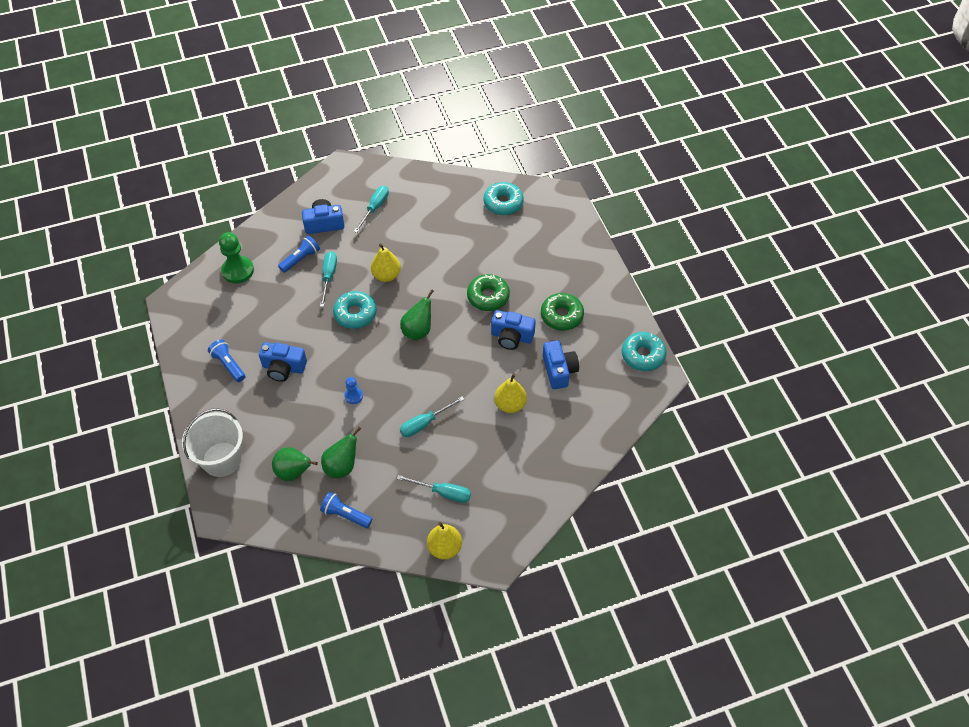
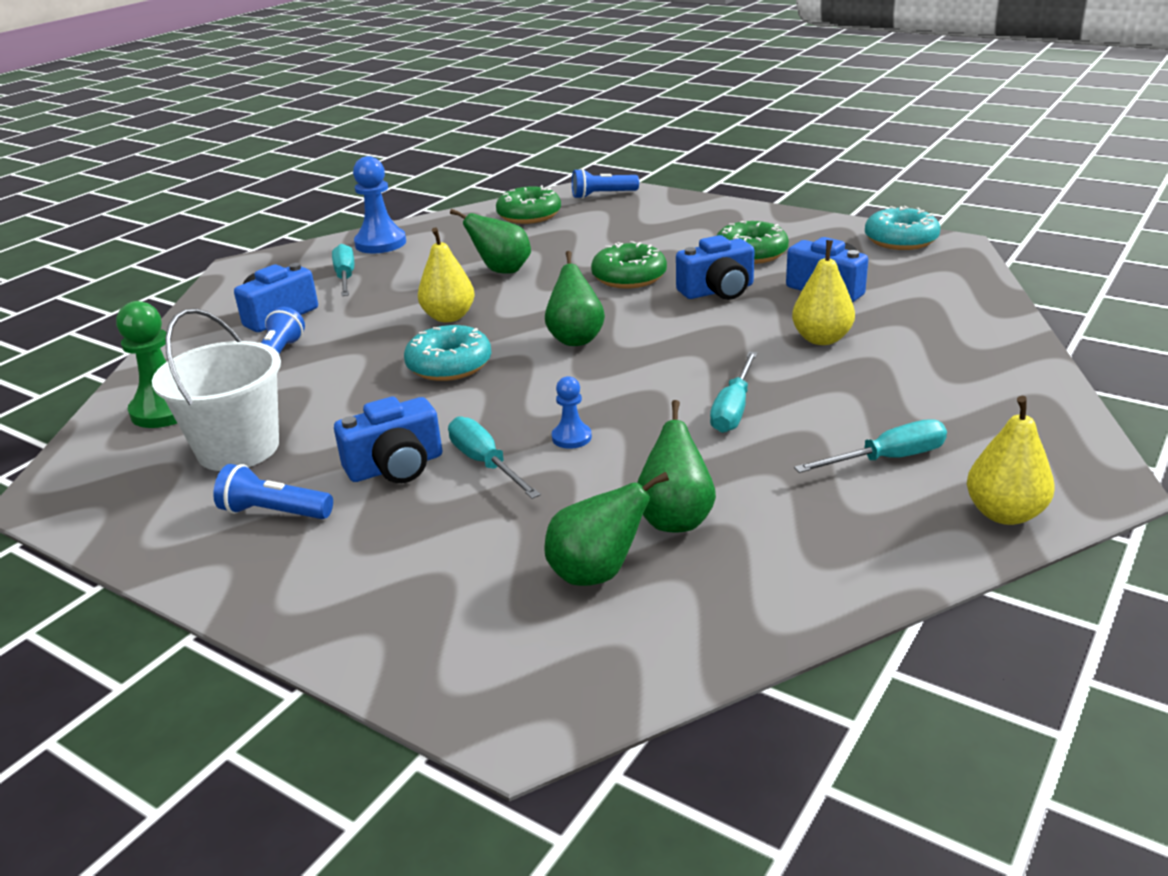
camera: 35 degrees left, 25 degrees down
white bucket [182,409,243,477] -> white bucket moved to [152,308,281,471]
turquoise screwdriver [320,251,337,307] -> turquoise screwdriver moved to [448,416,541,499]
blue flashlight [320,492,372,528] -> blue flashlight moved to [572,168,639,199]
turquoise donut [483,182,524,215] -> green donut [496,185,561,224]
none -> blue pawn [353,156,406,253]
none -> green pear [450,209,531,274]

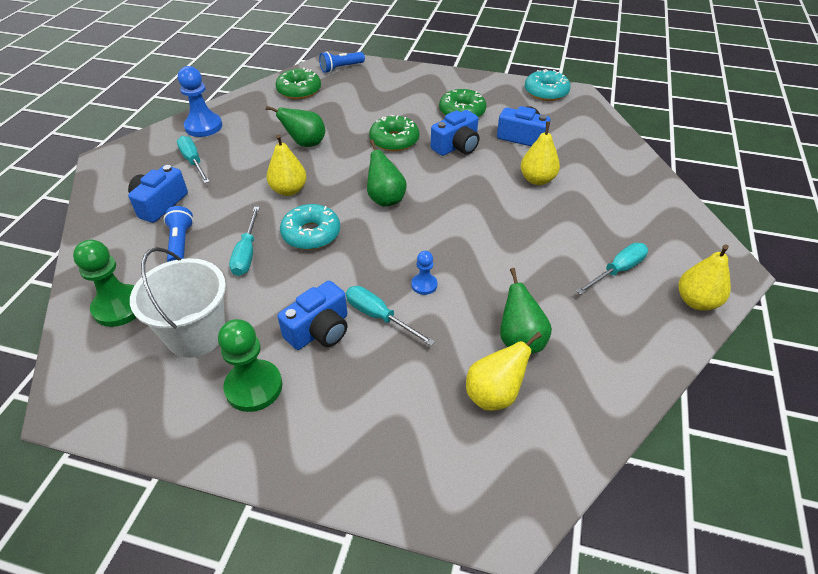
camera: 20 degrees left, 15 degrees up
blue flashlight [213,464,333,519] -> green pawn [218,319,282,412]
green pear [544,472,669,586] -> yellow pear [466,332,542,411]
turquoise screwdriver [710,351,757,433] -> turquoise screwdriver moved to [229,207,260,276]

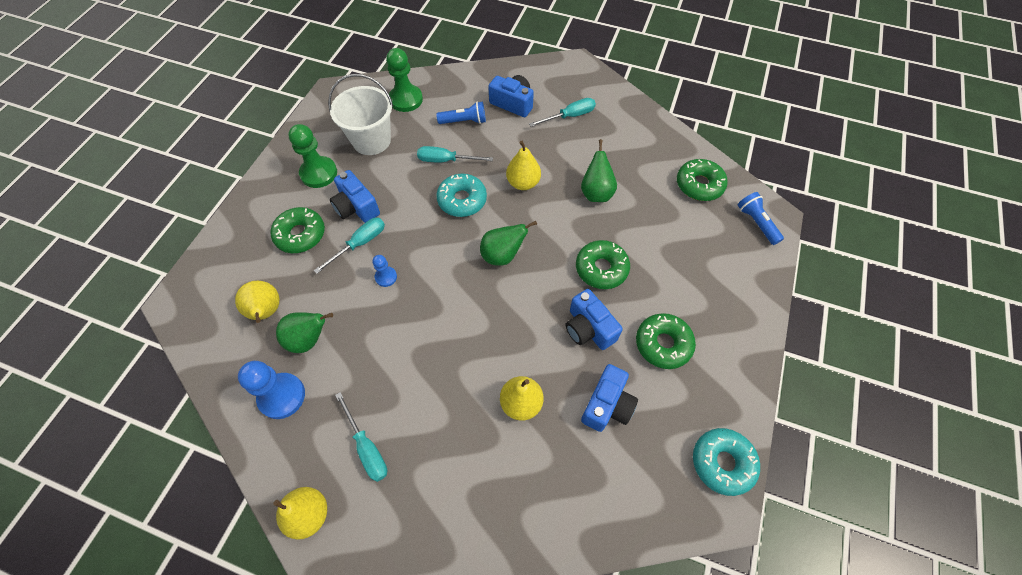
camera: 95 degrees right, 15 degrees up
blue pawn [178,66,222,137] -> blue pawn moved to [238,361,305,419]
none -> green donut [270,207,325,253]

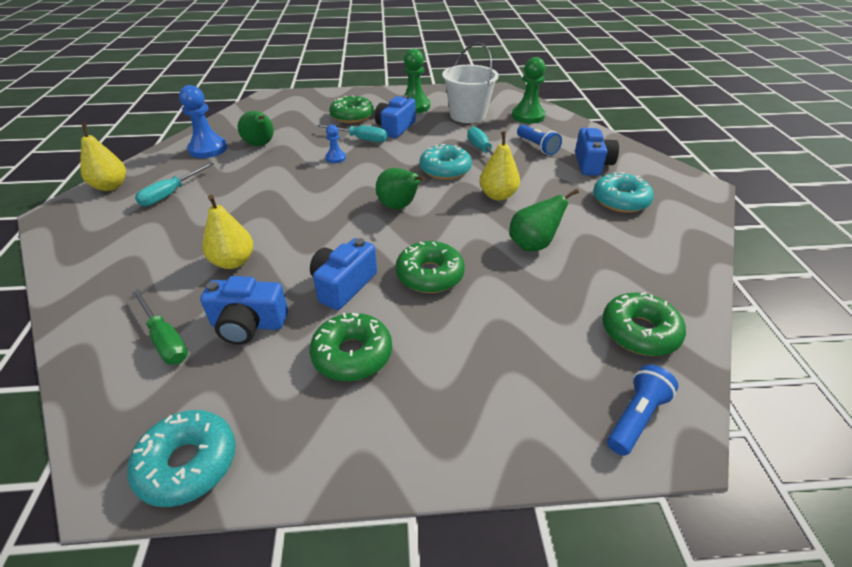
camera: 65 degrees right, 20 degrees down
yellow pear [235,281,279,323] -> none
turquoise screwdriver [529,98,596,127] -> turquoise donut [593,172,654,213]
none -> green screwdriver [132,289,188,365]

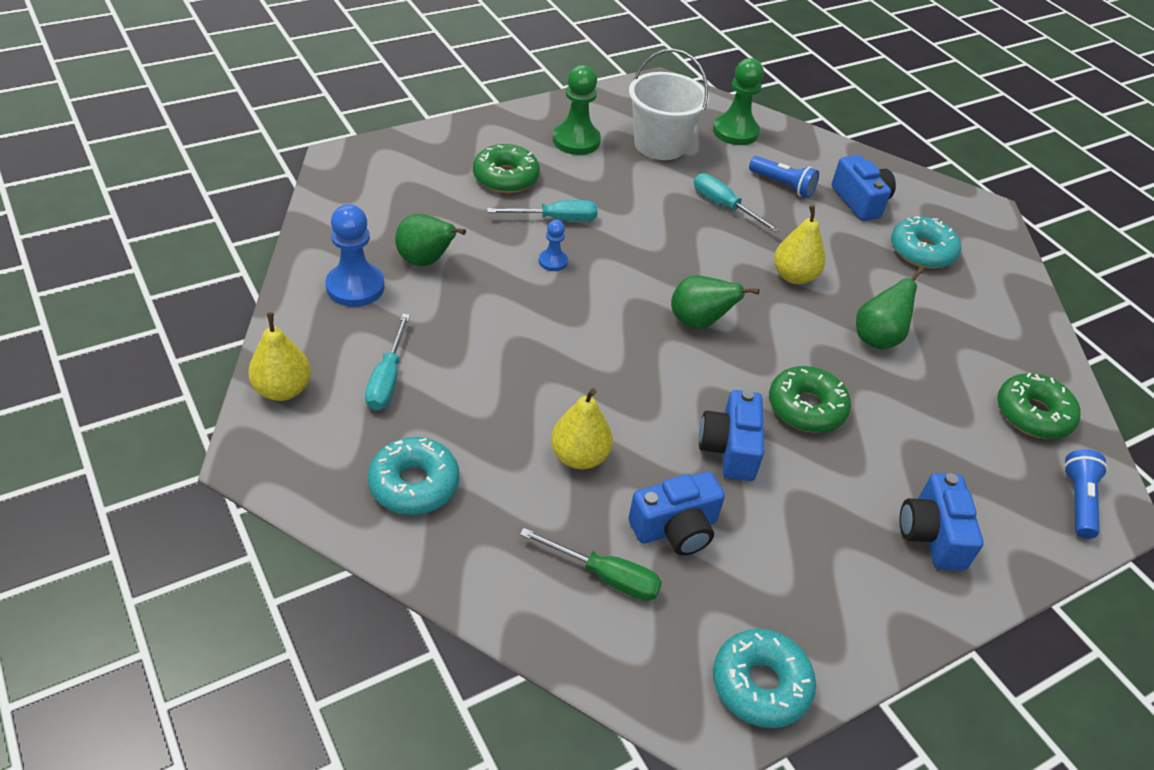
camera: 30 degrees left, 5 degrees up
green donut [309,313,392,381] -> none
blue camera [375,95,416,138] -> blue camera moved to [899,473,984,570]
turquoise donut [419,144,472,180] -> turquoise donut moved to [368,437,460,515]

